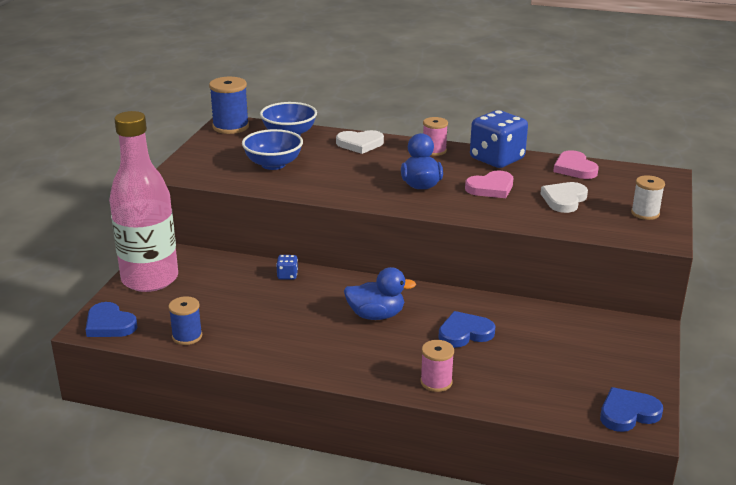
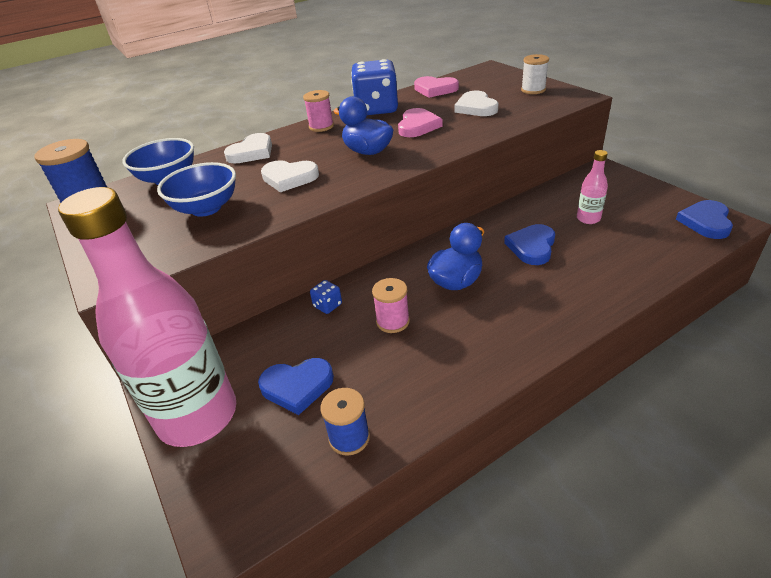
camera: 45 degrees left, 10 degrees up
blue heart [85,302,137,337] -> blue heart moved to [258,358,334,415]
pink spool [420,340,454,392] -> pink spool moved to [372,278,410,333]
none -> white heart [261,160,319,192]
none -> pink bottle [577,150,608,224]

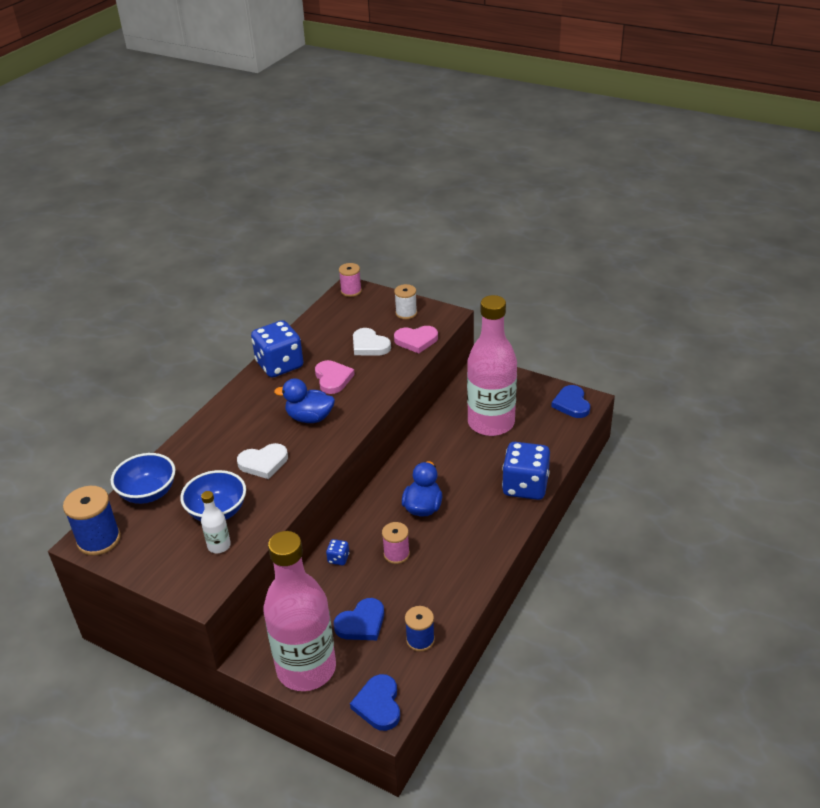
camera: 30 degrees left, 0 degrees up
white heart [224,133,272,163] -> none
pink spool [303,90,334,132] -> pink spool moved to [339,263,362,297]
pink heart [414,76,459,98] -> pink heart moved to [394,326,438,353]
blue heart [504,224,555,265] -> blue heart moved to [350,674,400,731]
pink bottle [577,150,608,224] -> pink bottle [467,295,517,436], size x2.49
none -> white bottle [201,491,231,553]
none -> blue dice [502,442,550,500]

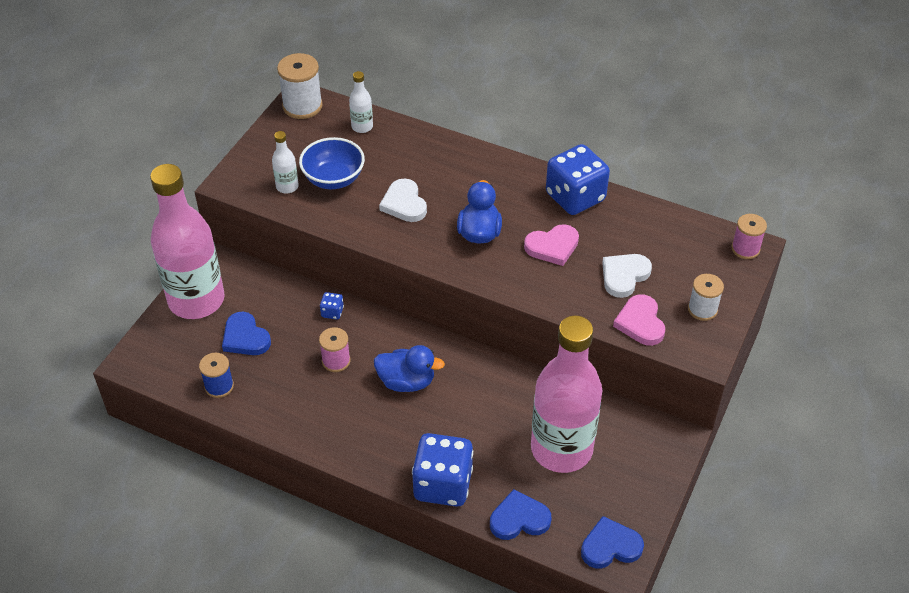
camera: 85 degrees right, 10 degrees up
blue spool [63,486,121,556] -> white spool [277,53,323,119]
blue bowl [111,453,175,504] -> white bottle [349,71,373,133]
blue heart [350,674,400,731] -> blue heart moved to [490,489,551,540]

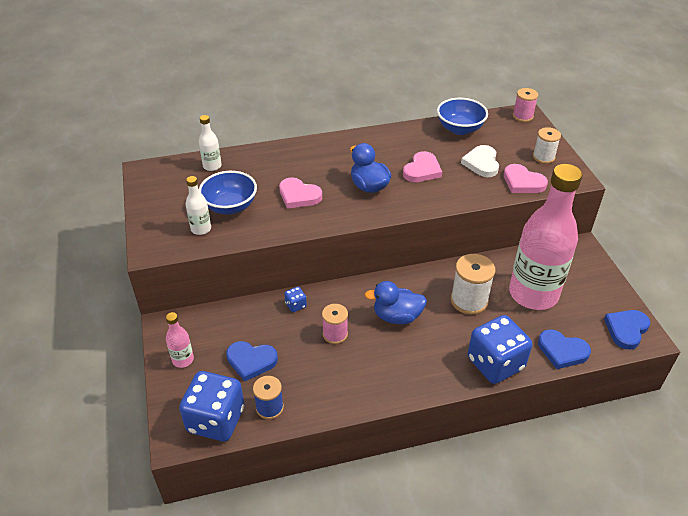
camera: 40 degrees left, 5 degrees down
pink bottle [150,164,225,319] -> pink bottle [166,312,194,368], size x0.40
white spool [277,53,323,119] -> white spool moved to [451,254,495,315]
blue duck [374,345,445,392] -> blue duck turned 150 degrees counterclockwise [365,281,427,324]
white heart [379,178,427,222] -> pink heart [279,177,322,209]
blue heart [490,489,551,540] -> blue heart turned 105 degrees counterclockwise [538,329,591,369]
blue dice [546,144,610,215] -> blue dice moved to [179,371,244,441]
none -> blue bowl [437,98,488,135]

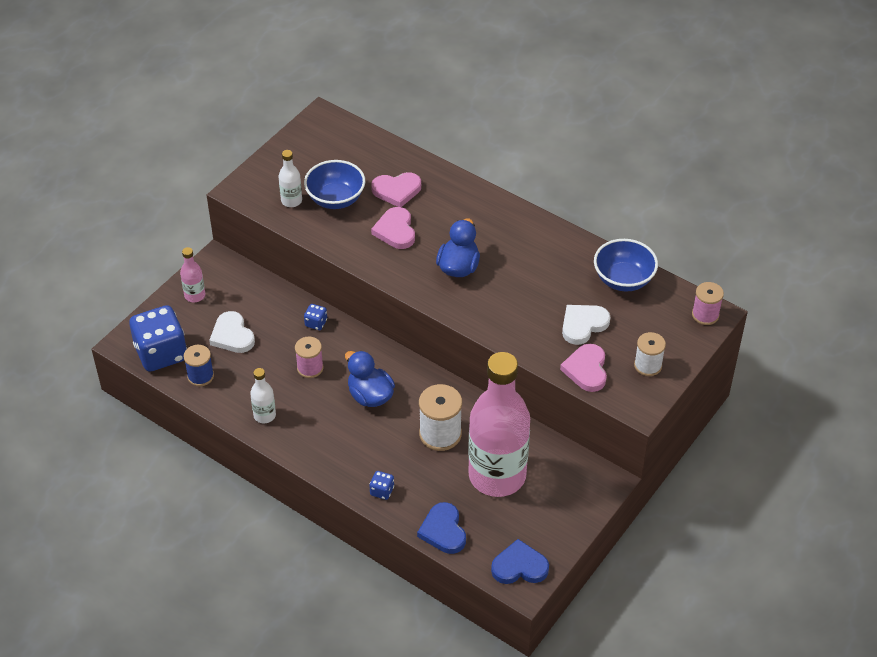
camera: 50 degrees right, 5 degrees up
white bottle [199,115,222,171] -> white bottle moved to [250,368,276,423]
blue heart [226,341,278,381] -> white heart [209,311,255,353]
pink heart [403,151,442,182] -> pink heart moved to [371,172,421,207]
blue dice [468,315,532,384] -> blue dice [370,471,394,500], size x0.42

